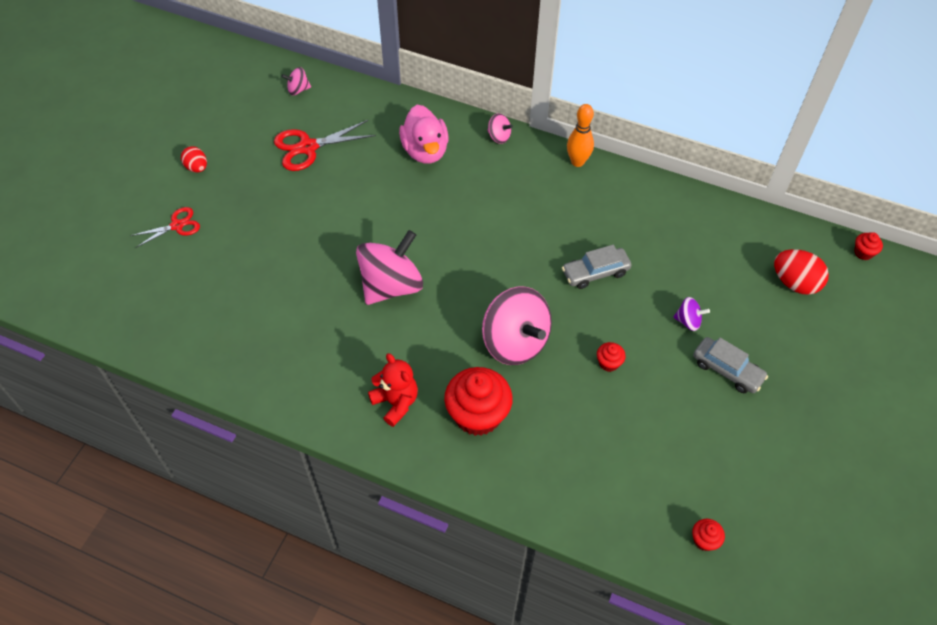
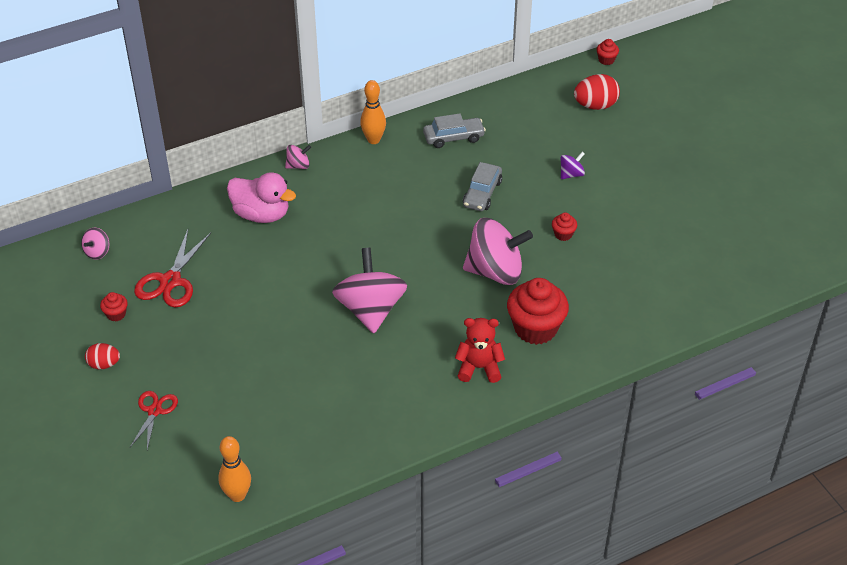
camera: 50 degrees left, 10 degrees down
red cupcake [692,519,725,551] -> red cupcake moved to [100,292,128,322]
grey car [693,337,768,393] -> grey car moved to [423,113,486,148]
none -> orange bowling pin [218,436,251,502]

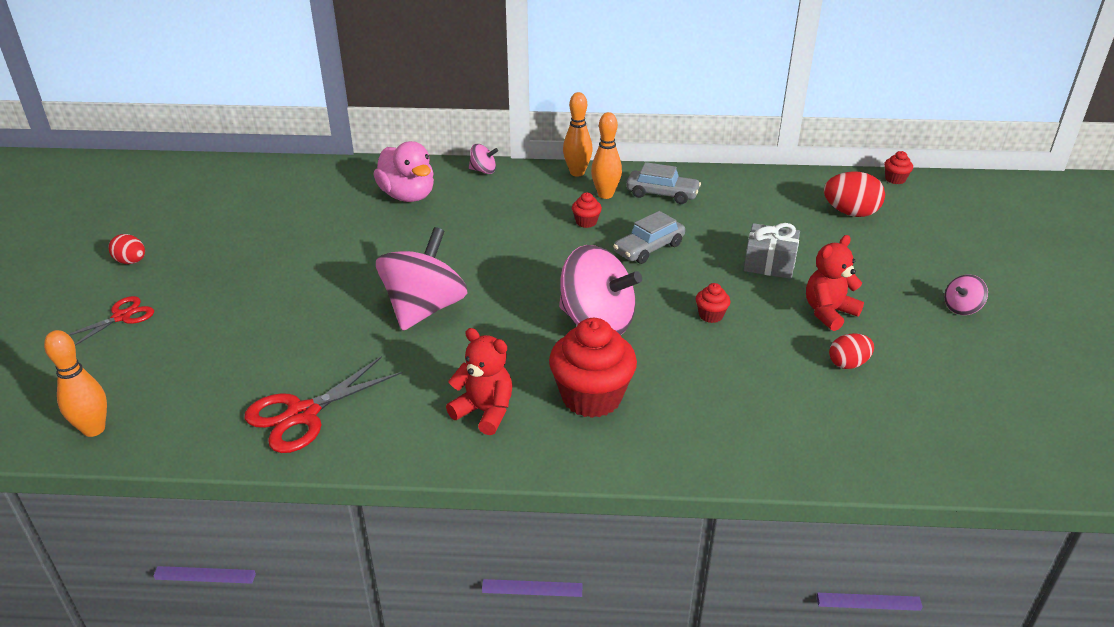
camera: 30 degrees right, 10 degrees down
pink spinning top [81,228,110,260] -> pink spinning top moved to [944,274,988,315]
red cupcake [100,292,128,322] -> red cupcake moved to [572,193,602,228]
red scissors [134,229,211,307] -> red scissors moved to [245,356,402,453]
purple spinning top [561,152,585,179] -> grey gift [744,223,800,279]
none -> orange bowling pin [591,112,622,199]
none -> red teddy bear [806,235,864,331]
none -> red egg [829,333,874,369]

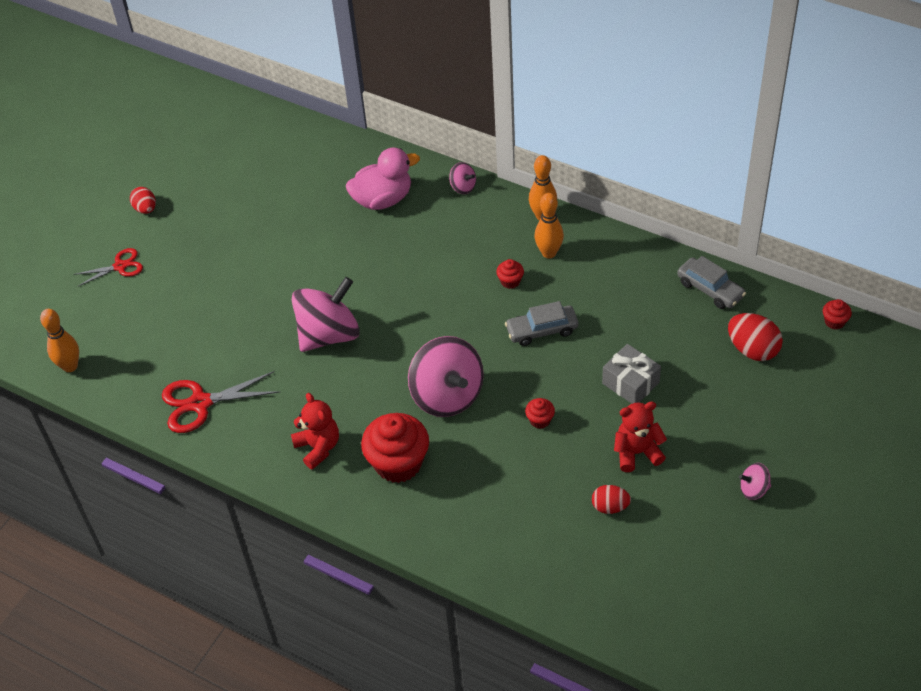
camera: 30 degrees right, 15 degrees up
pink duck [373,141,434,202] -> pink duck turned 105 degrees counterclockwise [346,148,420,210]
grey car [626,162,701,204] -> grey car moved to [677,256,746,309]

